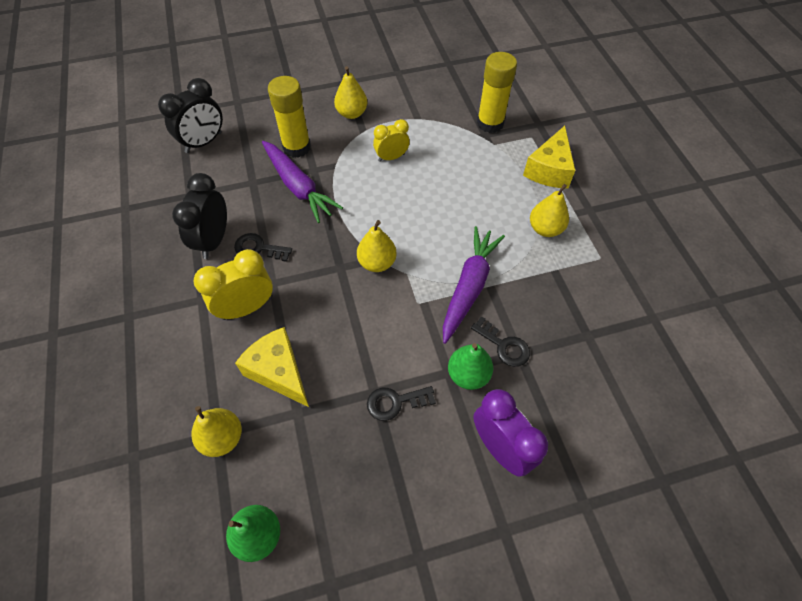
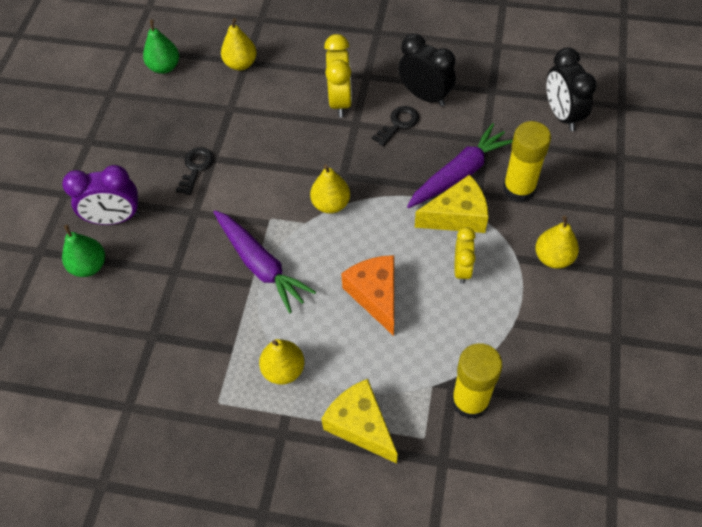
camera: 120 degrees right, 0 degrees up
yellow cheese [235,327,309,407] -> yellow cheese moved to [415,175,489,233]
purple carrot [262,141,343,223] -> purple carrot turned 150 degrees clockwise [407,123,513,208]
green pear [448,343,493,390] -> green pear moved to [62,225,105,277]
black key [471,316,530,367] -> none
none -> orange cheese [341,255,394,336]

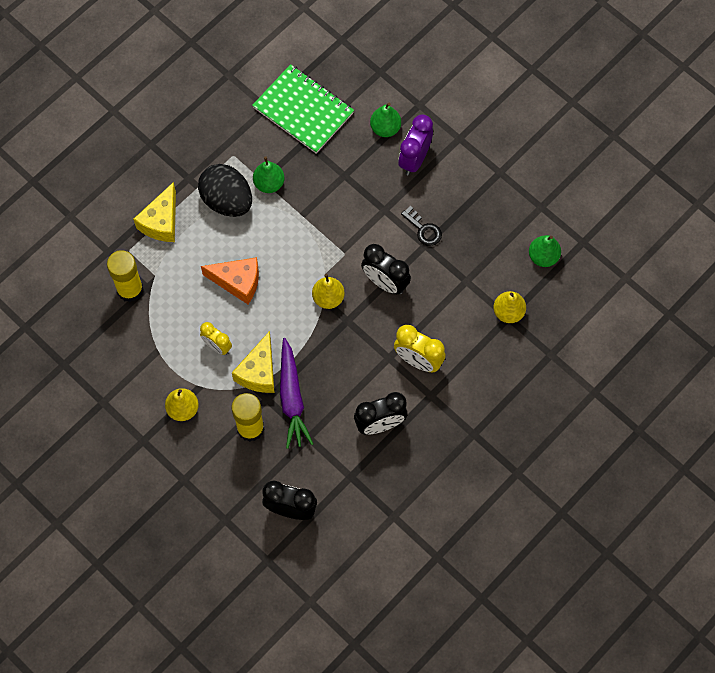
camera: 120 degrees right, 10 degrees up
purple carrot [213,210,316,313] -> none
yellow pear [259,339,305,385] -> black egg [198,164,252,217]
yellow cheese [321,379,397,464] -> yellow cheese turned 120 degrees clockwise [133,182,176,242]
black key [372,106,419,146] -> none
none -> green notebook [252,64,354,154]
none -> green pear [253,156,285,193]
none -> black clock [361,244,411,294]

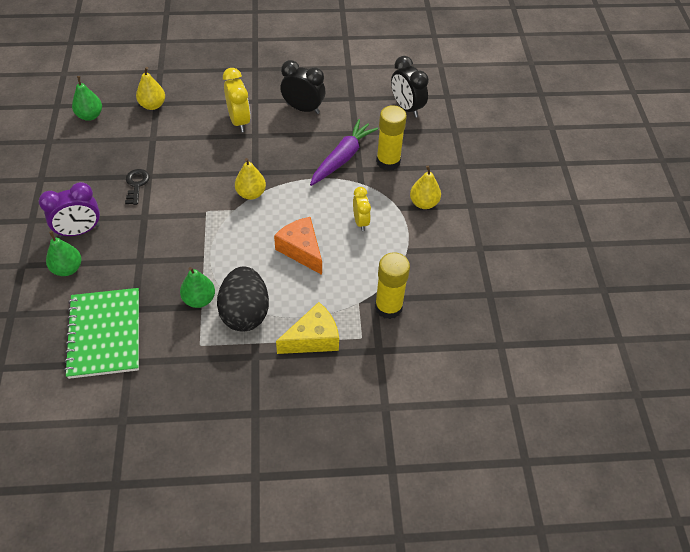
camera: 140 degrees left, 15 degrees down
yellow cheese [232,331,275,393] -> none
black clock [361,244,411,294] -> none

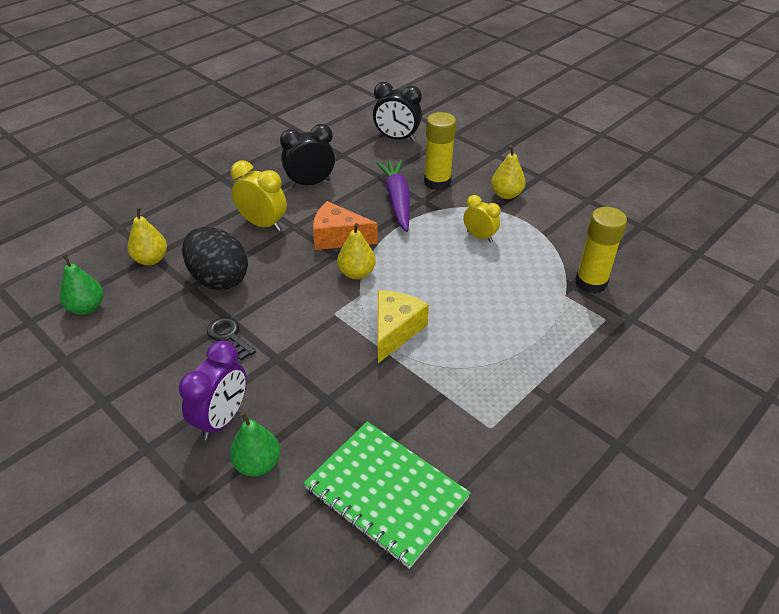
camera: 40 degrees left, 10 degrees down
green pear [180,267,215,308] -> none
black egg [217,266,269,332] -> black egg moved to [182,227,248,290]
orange cheese [274,217,322,275] -> orange cheese moved to [313,201,378,250]
yellow cheese [276,302,339,354] -> yellow cheese moved to [378,290,429,363]

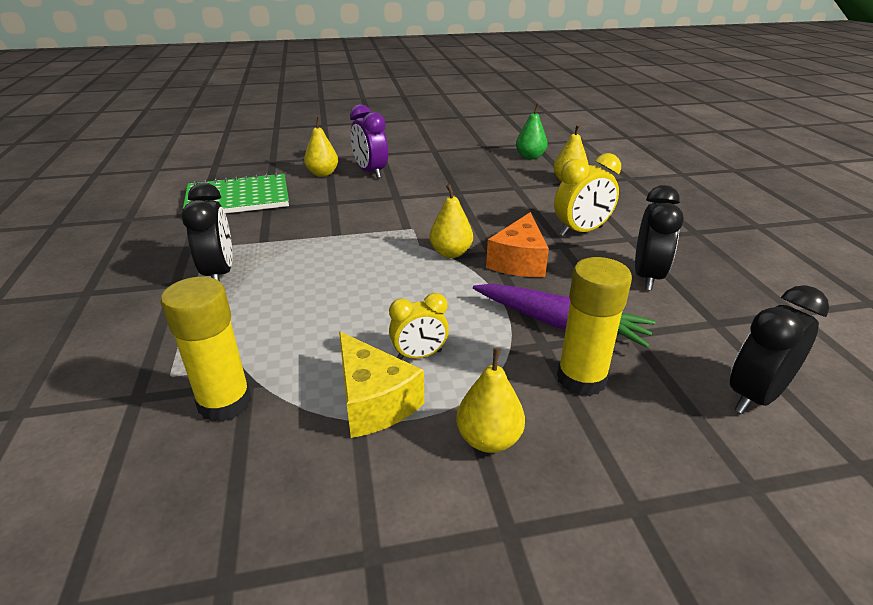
camera: 125 degrees right, 10 degrees down
black egg [182,227,248,290] -> none
black key [207,317,256,361] -> none
green pear [230,411,280,477] -> yellow pear [304,117,338,177]
orange cheese [313,201,378,250] -> orange cheese turned 150 degrees clockwise [486,212,549,277]
yellow cheese [378,290,429,363] -> yellow cheese moved to [339,332,424,438]
none -> black clock [181,183,232,281]

